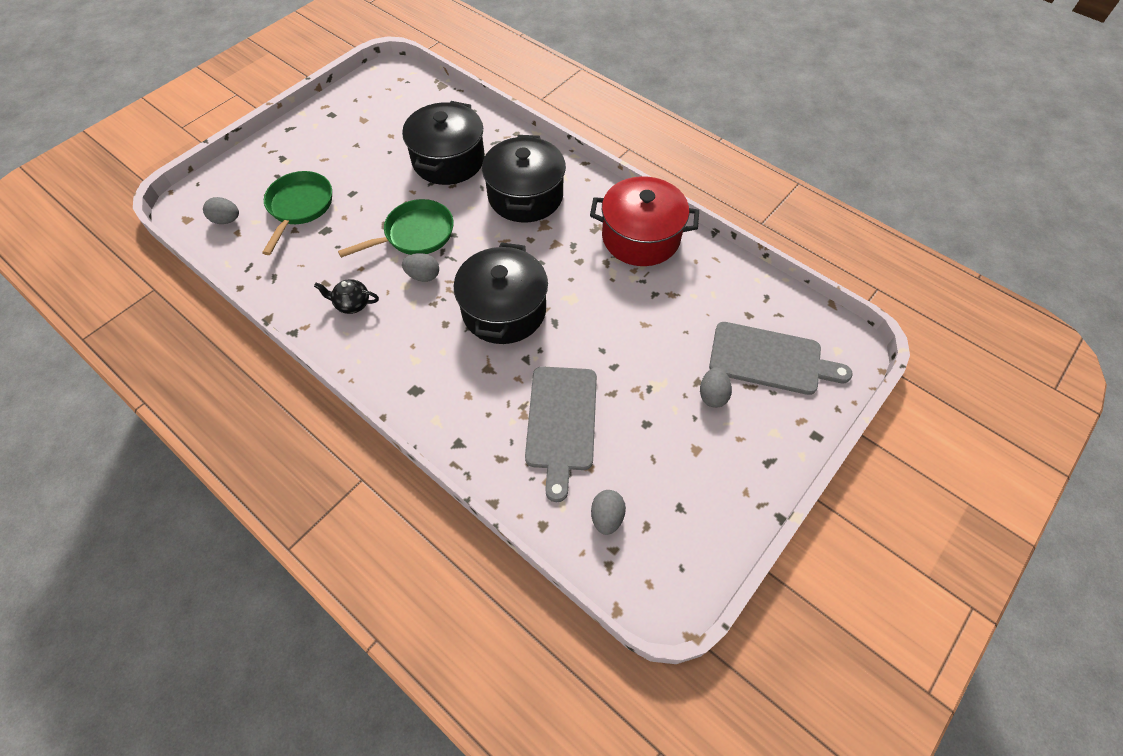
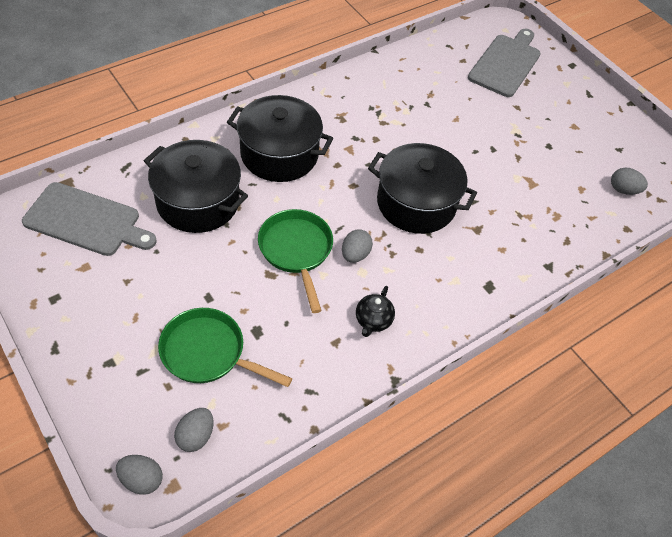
camera: 80 degrees left, 5 degrees down
grey cutting board [525,366,597,502] -> grey cutting board moved to [22,182,157,256]
red pot [590,176,699,266] -> none
grey egg [700,368,732,408] -> grey egg moved to [116,455,163,495]

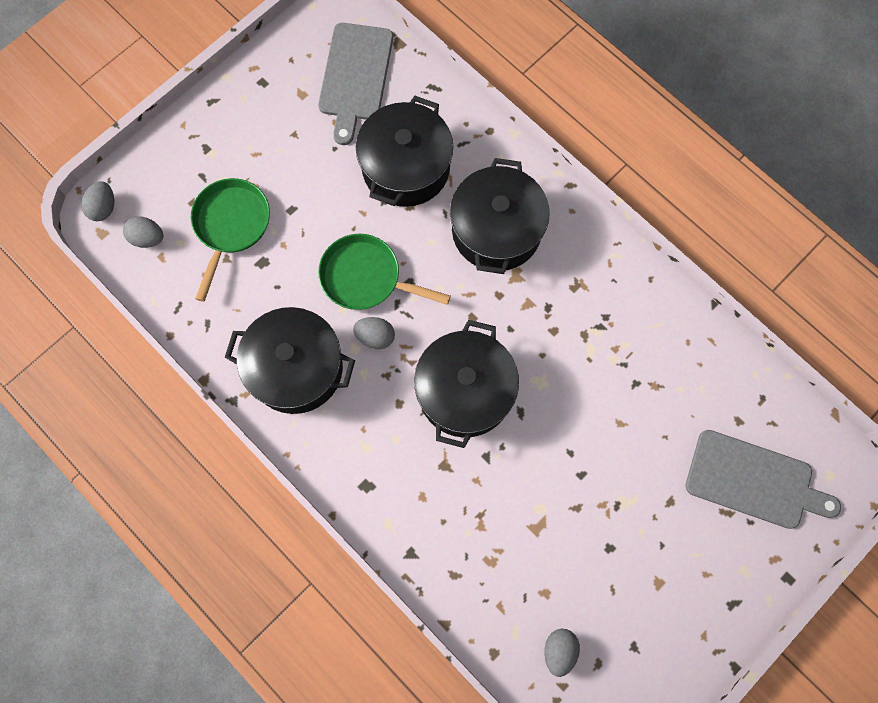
camera: 85 degrees right, 20 degrees up
green pan [258,209,333,313] -> green pan turned 135 degrees counterclockwise [318,234,451,310]
black teapot [356,286,395,337] -> black pot [225,307,355,414]

